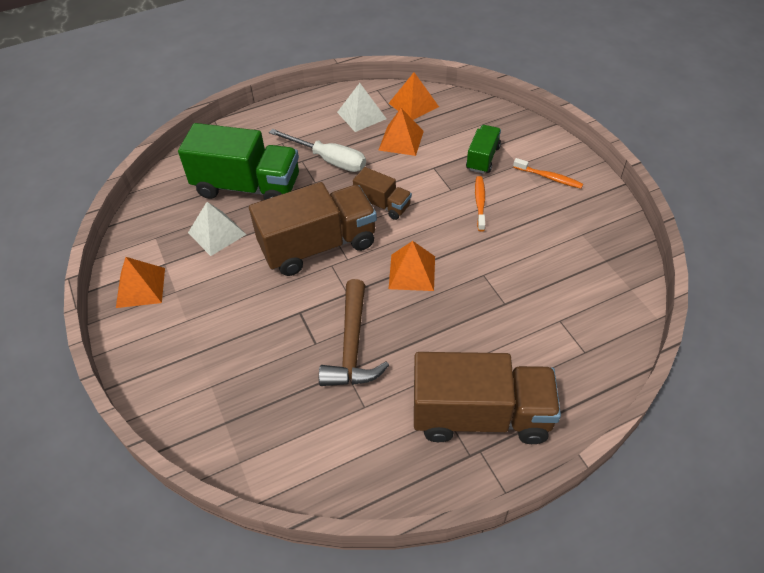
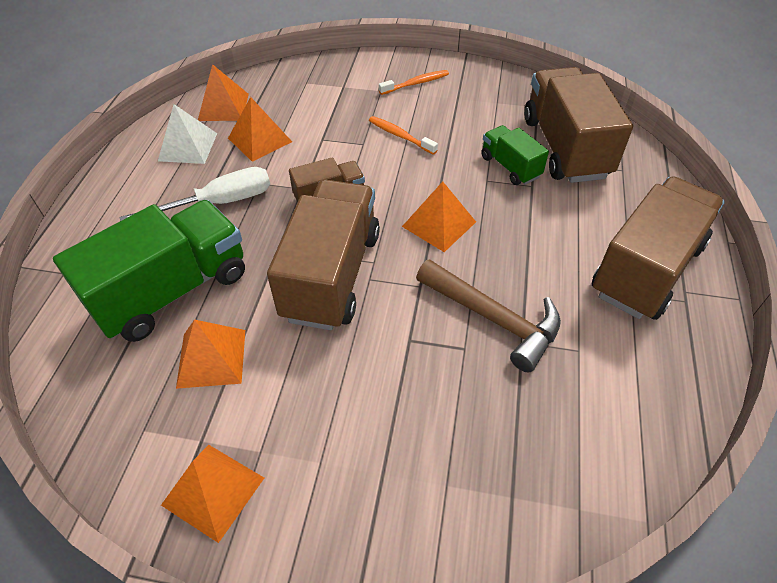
camera: 55 degrees left, 0 degrees up
white pyramid [188,202,246,256] -> orange pyramid [176,319,245,389]
green truck [466,125,501,174] -> green truck moved to [481,125,549,185]
none -> brown truck [524,67,633,183]

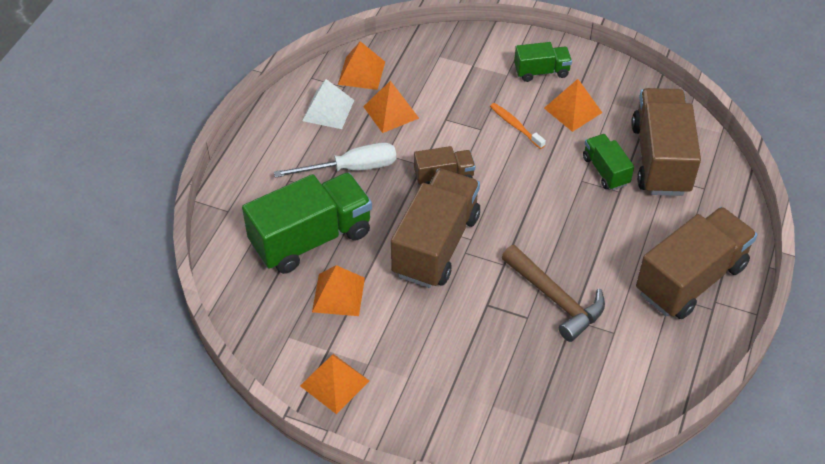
camera: 10 degrees right, 0 degrees up
orange toothbrush [379,70,449,95] -> green truck [514,42,572,82]
orange pyramid [402,181,476,252] -> orange pyramid moved to [544,79,602,132]

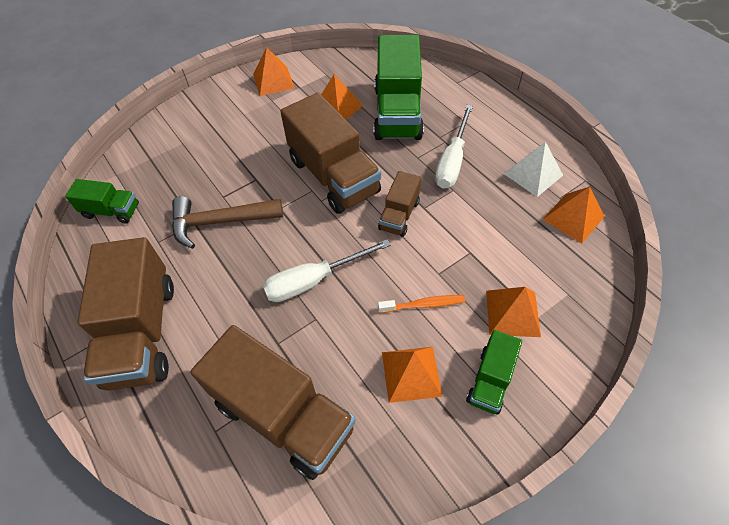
camera: 125 degrees right, 5 degrees up
orange pyramid [363,81,419,133] -> orange pyramid moved to [486,287,541,337]
green truck [583,134,634,190] -> green truck moved to [65,179,139,223]
none -> white screwdriver [263,239,391,302]

